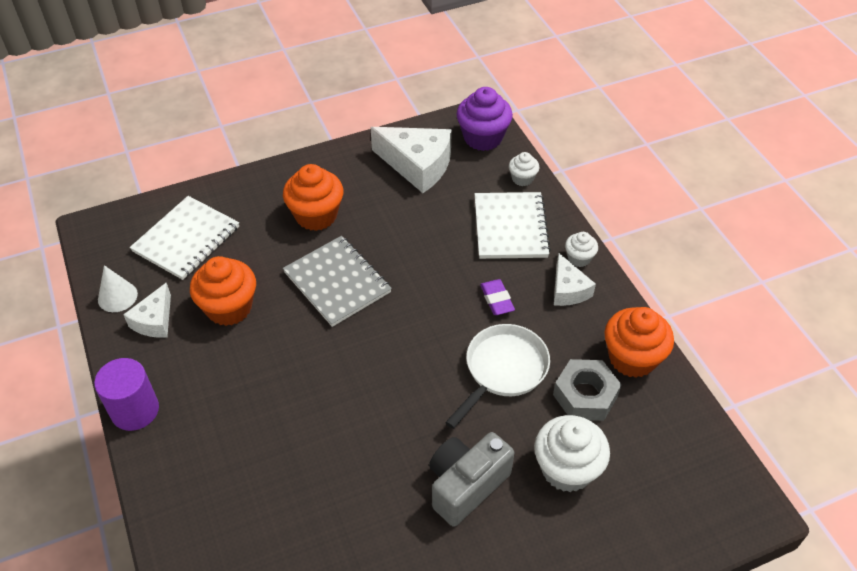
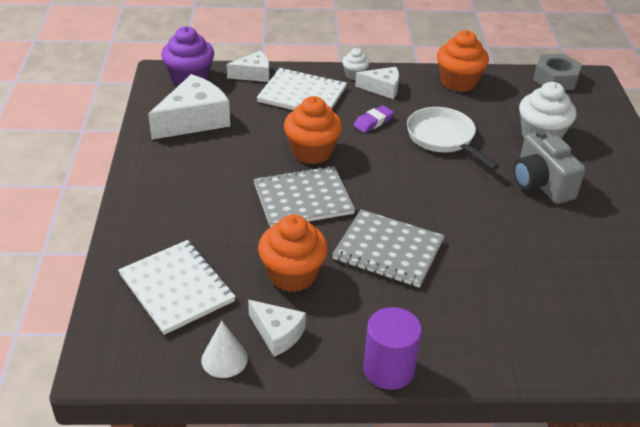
camera: 70 degrees left, 10 degrees down
orange cupcake [283,164,343,231] -> orange cupcake moved to [284,96,342,164]
purple eraser [480,279,515,315] -> purple eraser turned 45 degrees counterclockwise [353,105,394,133]
white cupcake [509,152,539,186] -> white cheese [226,51,269,82]
grey nut [553,359,622,421] -> grey nut moved to [533,54,582,90]
none -> grey notebook [332,209,445,288]

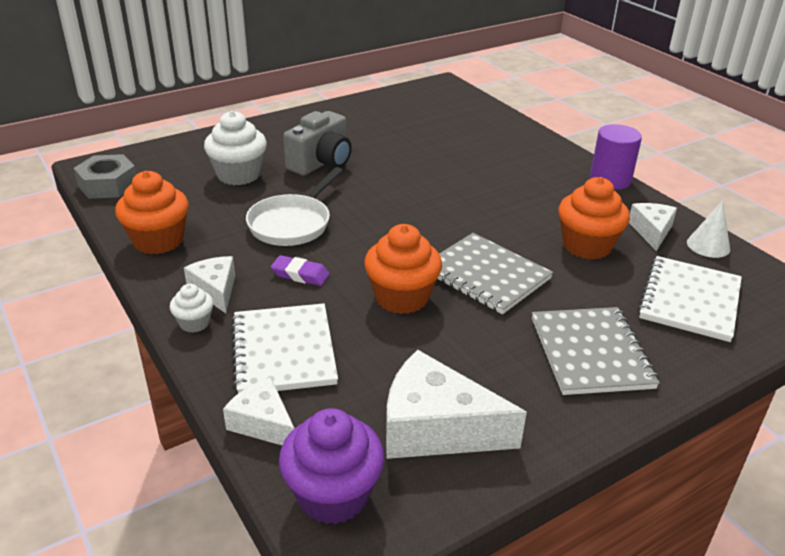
camera: 120 degrees left, 5 degrees down
grey notebook [332,209,445,288] -> grey notebook moved to [532,307,660,395]

